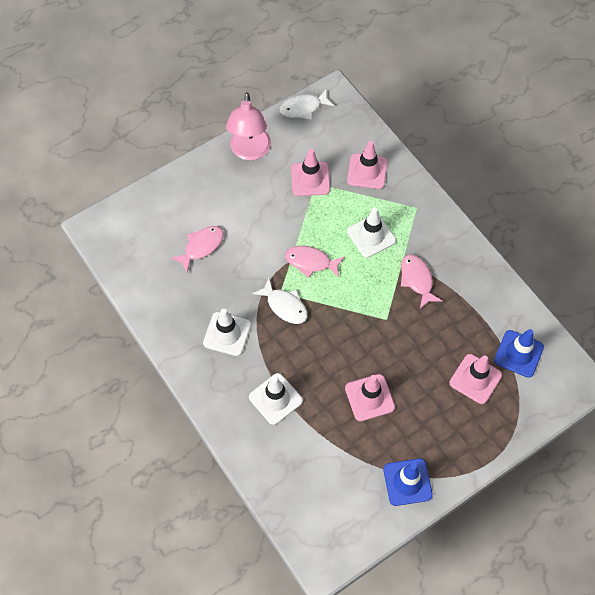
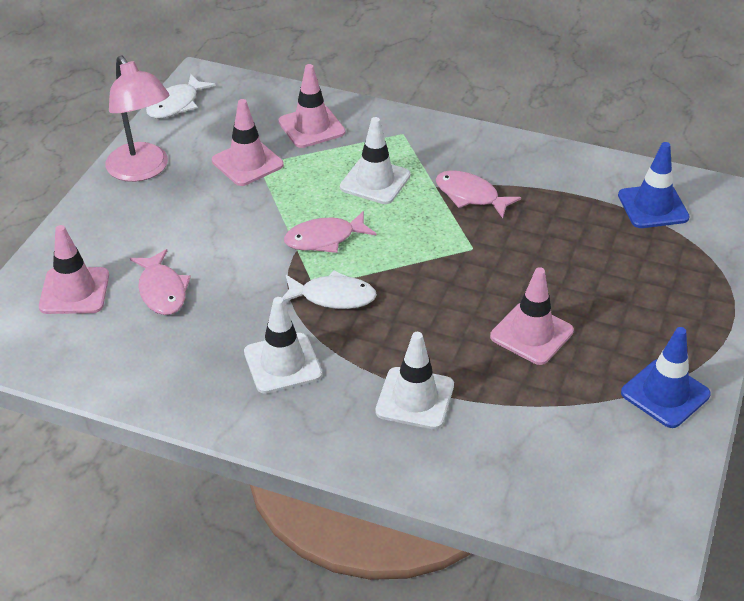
camera: 35 degrees left, 20 degrees down
pink fish [170,226,224,272] -> pink fish turned 150 degrees clockwise [130,249,191,315]
pink traffic cone [450,354,502,404] -> pink traffic cone moved to [39,225,109,314]

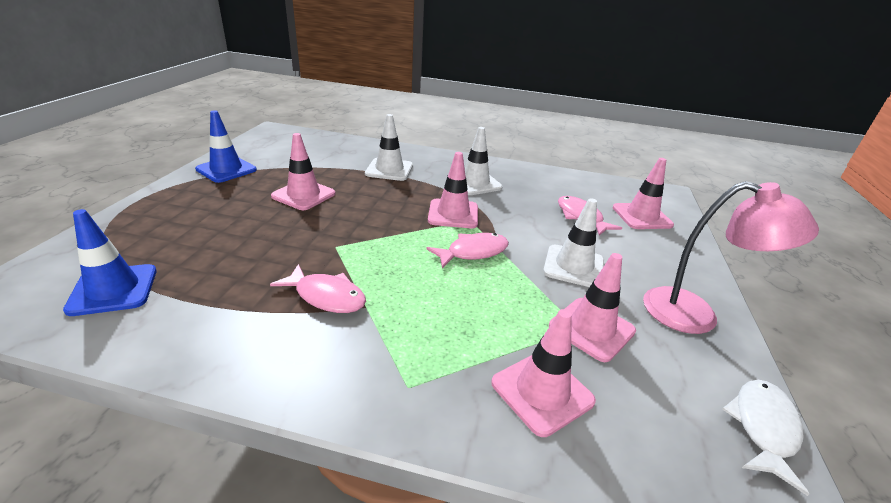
camera: 170 degrees right, 10 degrees down
pink lamp [105,55,169,182] -> pink lamp turned 150 degrees clockwise [643,181,819,334]
white fish [282,270,377,309] -> pink traffic cone [428,152,478,228]
white traffic cone [340,117,411,204] -> white traffic cone moved to [543,198,604,287]

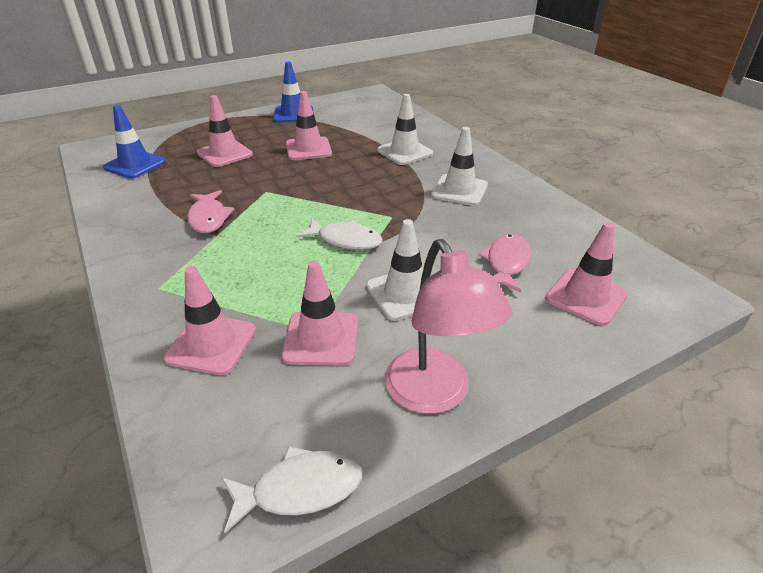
camera: 50 degrees right, 5 degrees up
pink fish [426,233,509,269] -> white fish [296,218,383,250]
pink traffic cone [428,152,478,228] -> pink traffic cone moved to [197,95,253,167]

